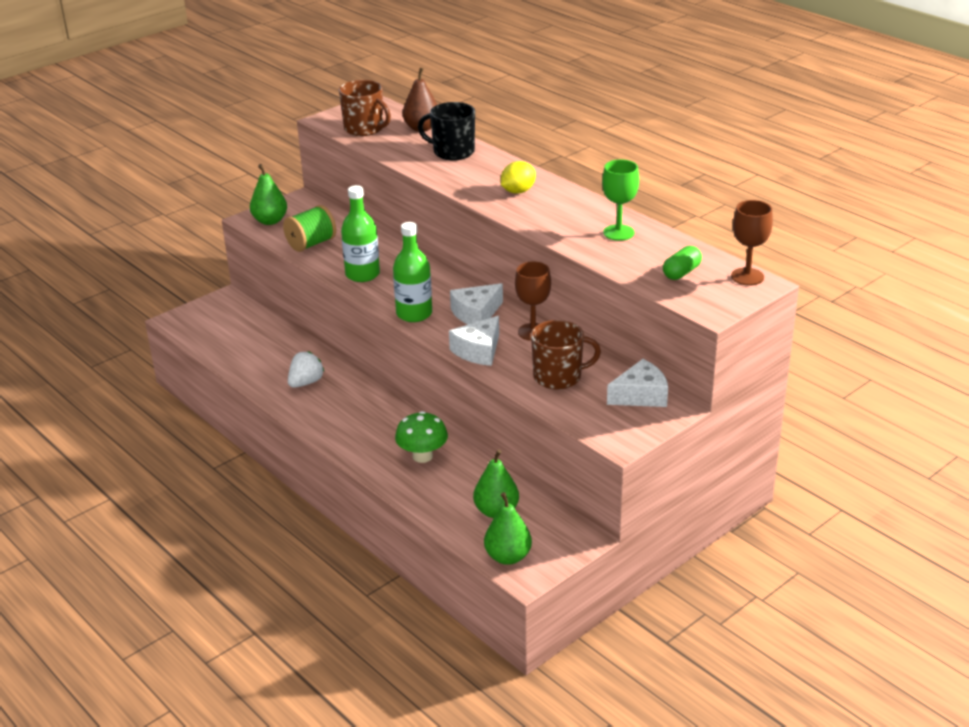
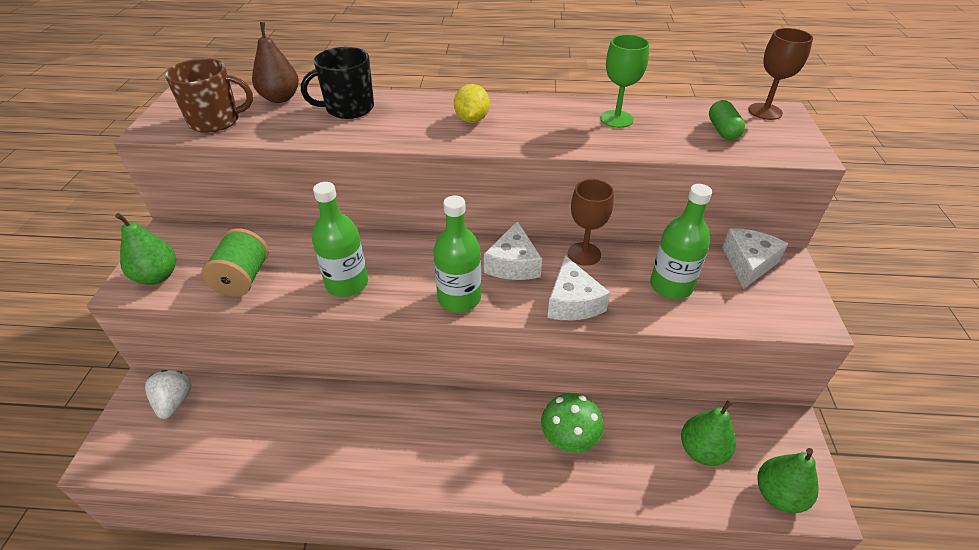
camera: 45 degrees left, 10 degrees up
white strawberry [288,351,324,388] -> white strawberry moved to [145,370,192,419]
brown mug [531,320,601,390] -> green bottle [650,184,712,299]

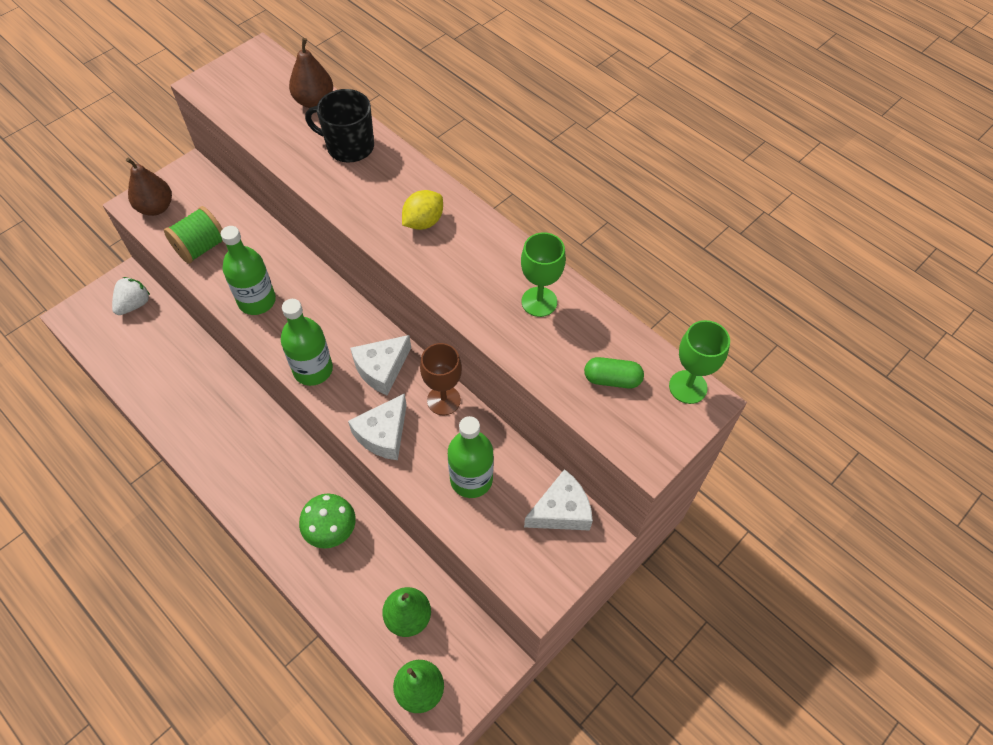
camera: 40 degrees right, 15 degrees up
green pear [115,213,176,285] -> brown pear [126,158,172,216]
brown mug [165,58,253,133] -> none
green capsule [709,100,745,140] -> green capsule turned 60 degrees clockwise [584,357,644,388]
brown goblet [748,28,813,120] -> green goblet [669,320,730,404]

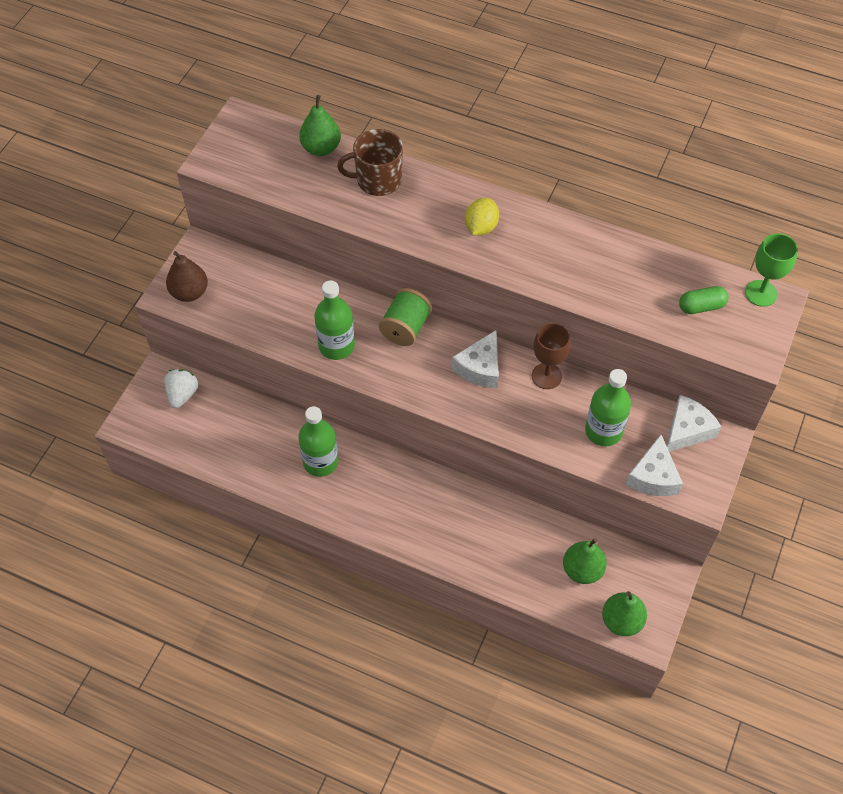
camera: 20 degrees left, 0 degrees up
green spool [164,206,223,264] -> green spool moved to [379,288,432,346]
green bottle [281,299,333,386] -> green bottle moved to [298,406,338,477]
brown pear [289,38,333,108] -> green pear [299,95,341,156]
green mushroom [299,494,356,549] -> none
black mug [305,89,374,162] -> brown mug [337,129,403,196]
white cheese [348,393,407,460] -> white cheese moved to [626,435,683,496]
green goblet [521,232,566,317] -> none

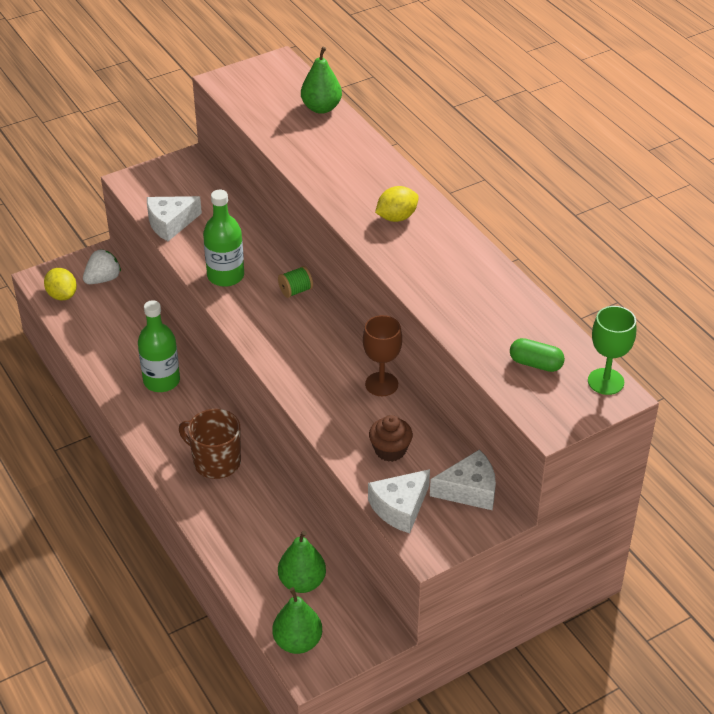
camera: 35 degrees right, 15 degrees down
brown pear [166,251,208,302] -> none
brown mug [337,129,403,196] -> brown mug moved to [179,409,241,479]
green spool [379,288,432,346] -> green spool [278,266,313,298], size x0.60
white cheese [452,330,499,388] -> white cheese moved to [147,196,202,241]
green bottle [585,369,631,446] -> brown cupcake [369,415,413,462]
none -> yellow lemon [44,268,77,300]

